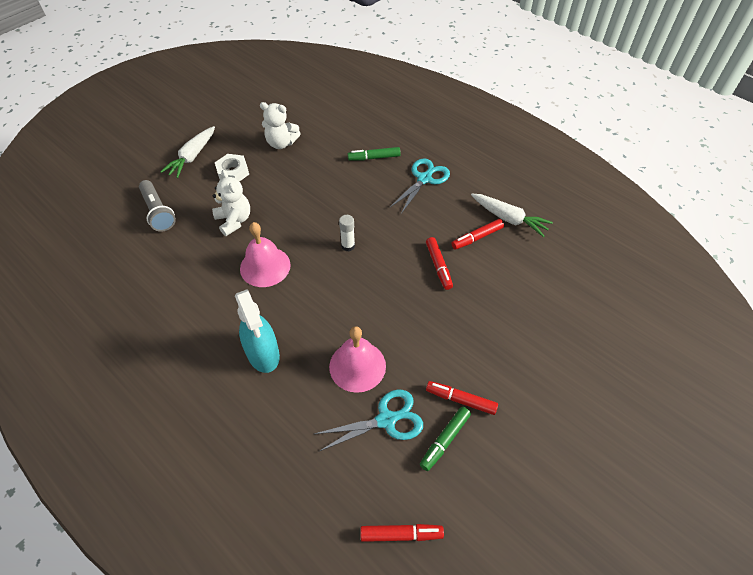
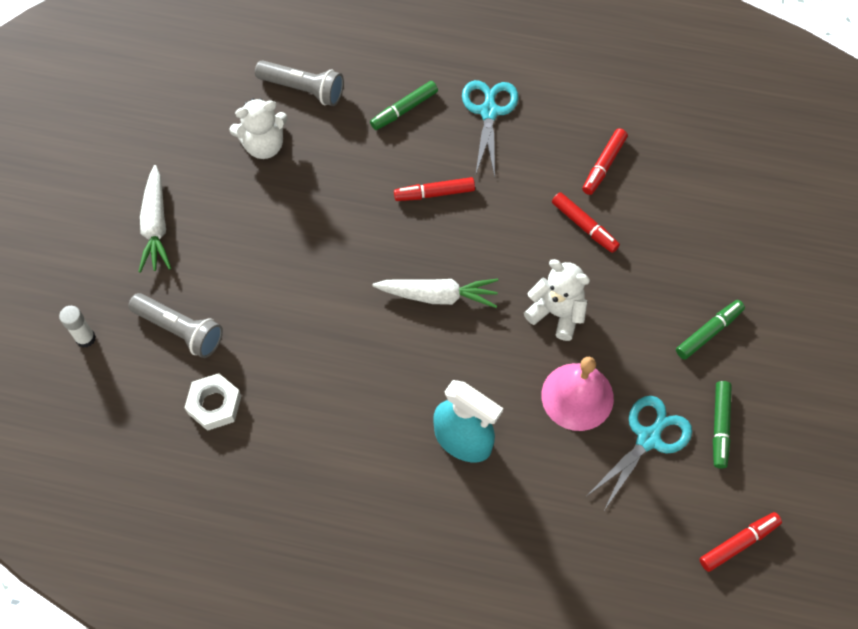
camera: 30 degrees left, 10 degrees up
white teddy bear [212,170,250,236] -> white teddy bear moved to [524,259,590,341]
white nut [215,154,249,182] -> white nut moved to [184,373,241,431]
pink bell [240,222,291,287] -> none
white glue stick [339,215,355,251] -> white glue stick moved to [59,306,96,348]
red marker [426,381,498,415] -> red marker moved to [394,177,475,201]
white carrot [471,194,553,237] -> white carrot moved to [373,279,498,308]
none -> grey flashlight [255,60,344,106]
none -> green marker [676,300,745,360]

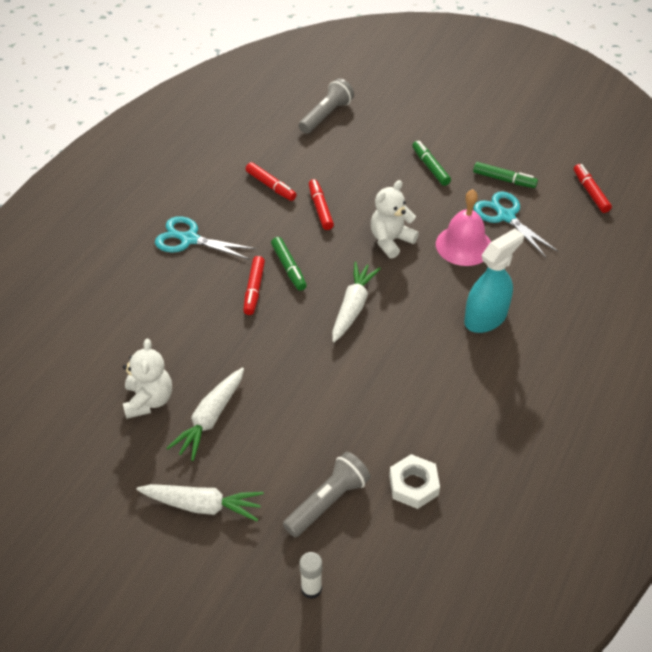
camera: 75 degrees left, 15 degrees down
grey flashlight [255,60,344,106] -> grey flashlight moved to [299,78,354,134]
green marker [370,81,438,130] -> green marker moved to [271,237,307,291]
red marker [552,192,620,253] -> red marker turned 75 degrees counterclockwise [309,179,334,230]
none -> white carrot [167,368,244,461]

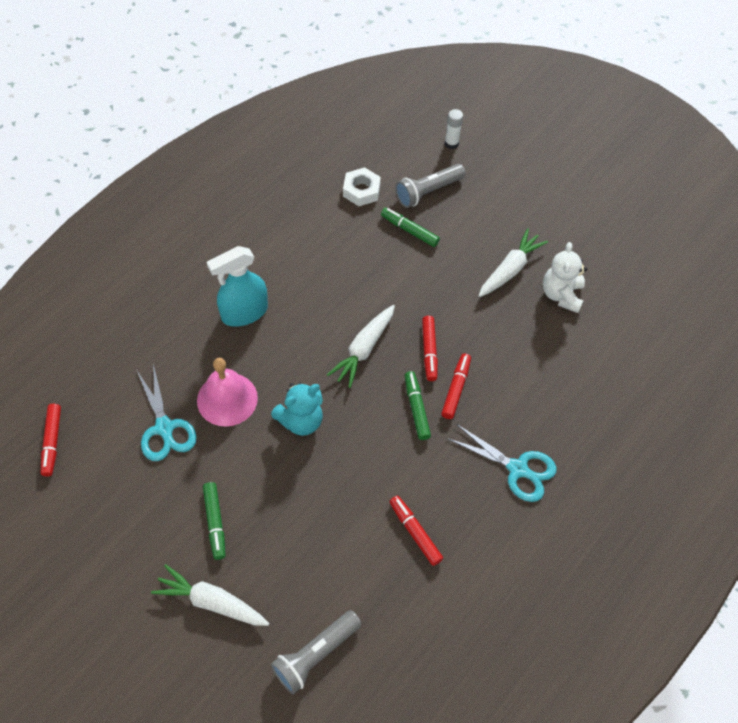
camera: 170 degrees left, 10 degrees up
white carrot [136,484,264,521] -> white carrot moved to [151,564,269,626]
red marker [309,179,334,230] -> red marker moved to [422,316,438,381]
white teddy bear [371,180,419,258] -> turquoise teddy bear [271,382,323,436]
green marker [473,162,538,188] -> green marker moved to [381,207,440,247]

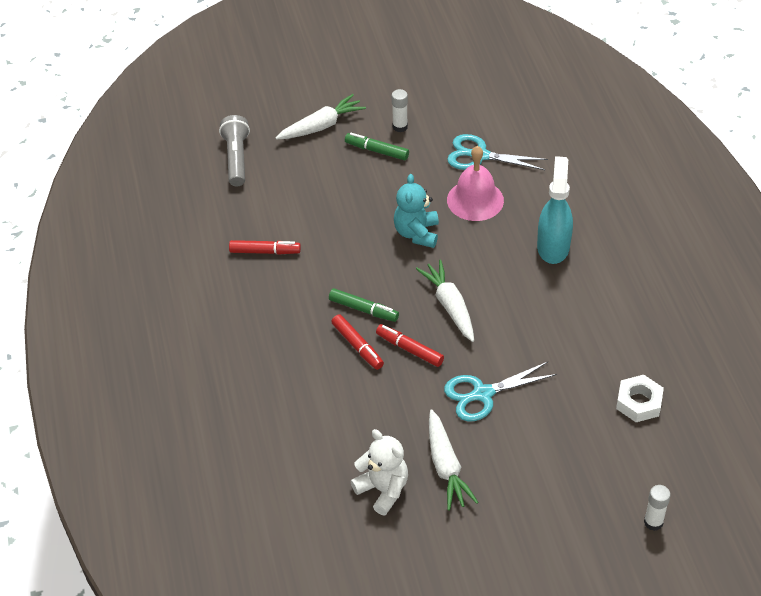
camera: 130 degrees right, 10 degrees down
red marker [41,404,61,477] -> none
green marker [381,207,440,247] -> none
grey flashlight [395,164,466,208] -> none
turquoise scissors [447,424,557,502] -> turquoise scissors moved to [444,362,557,421]
none -> white glue stick [392,89,408,132]

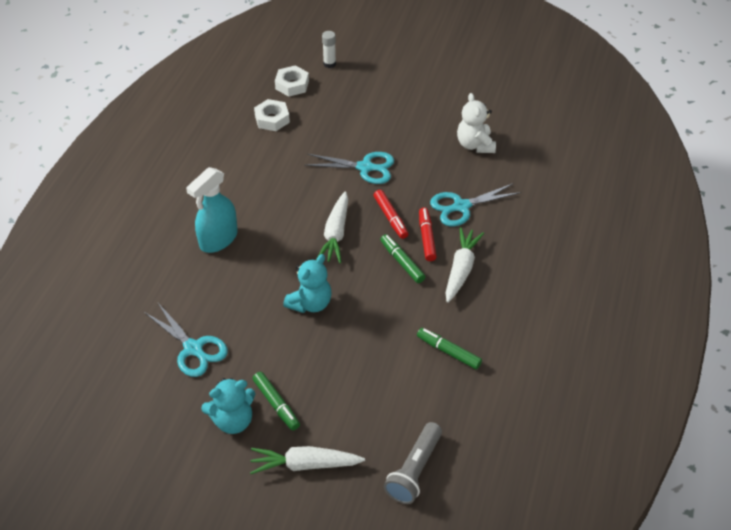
camera: 150 degrees left, 0 degrees up
red marker [229,240,301,255] -> green marker [417,328,482,370]
white glue stick [392,89,408,132] -> turquoise teddy bear [201,378,255,434]
white carrot [429,410,479,511] -> white carrot moved to [446,227,484,303]
pink bell [447,146,504,221] -> none
none -> white nut [275,65,309,97]
none -> turquoise scissors [430,183,521,226]

